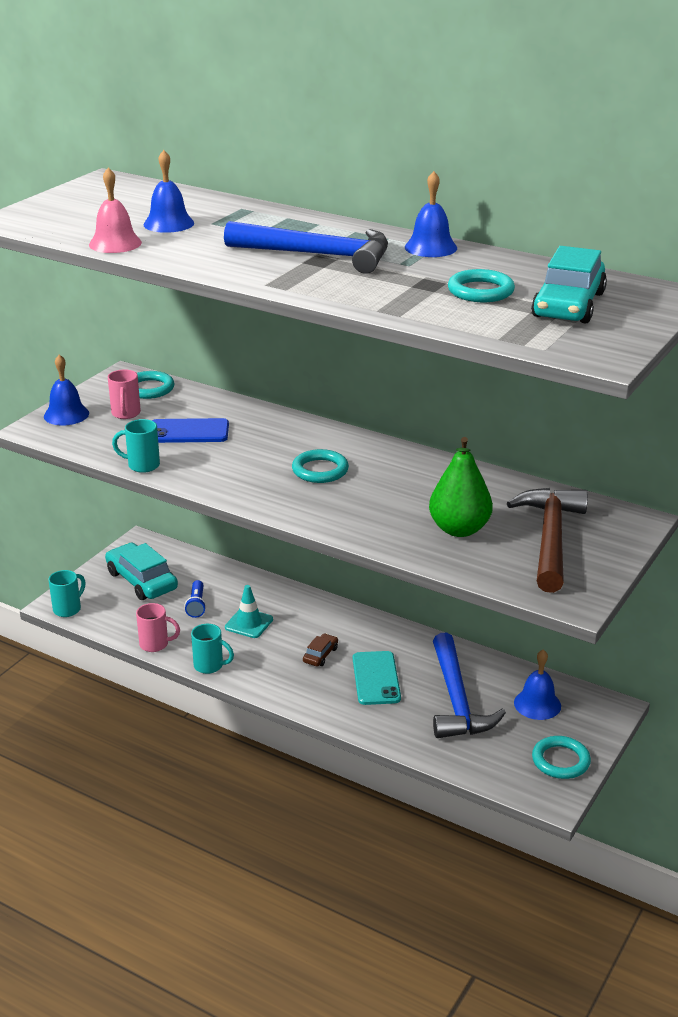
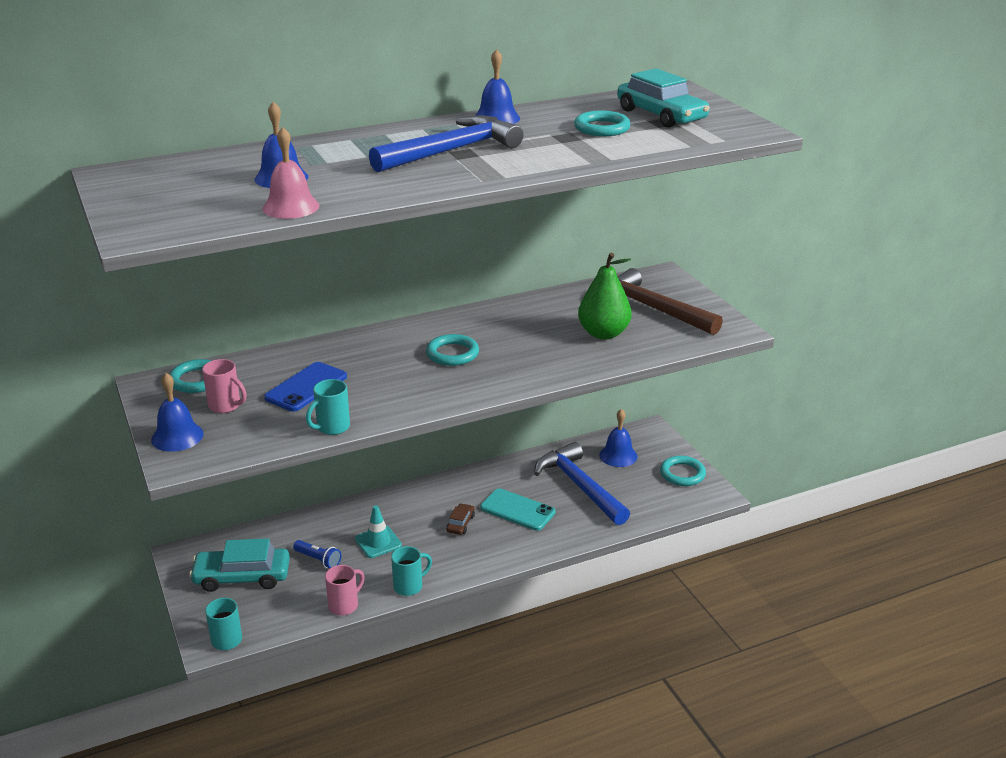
camera: 55 degrees left, 0 degrees up
brown car [303,633,338,666] -> brown car turned 45 degrees clockwise [446,503,475,535]
blue hammer [433,633,506,738] -> blue hammer turned 150 degrees counterclockwise [534,442,630,525]

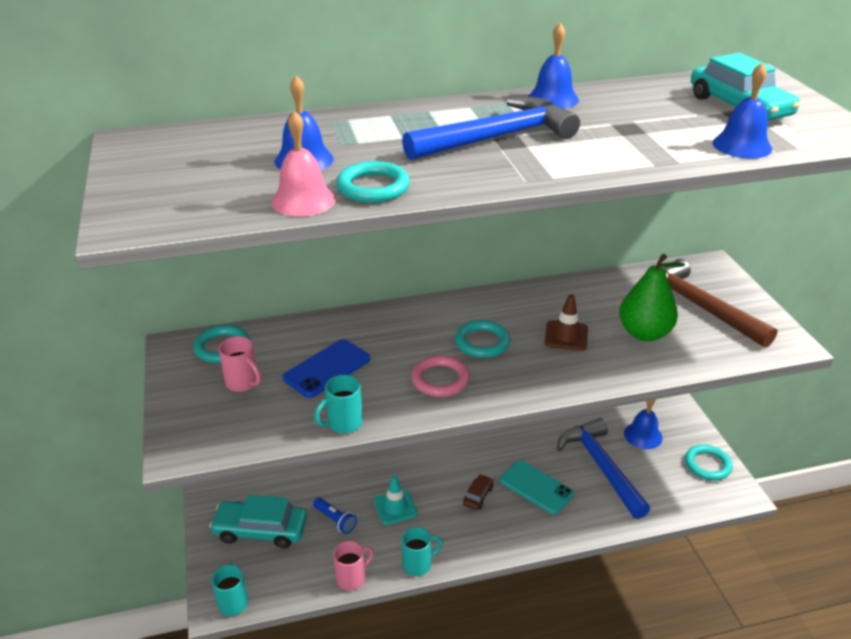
camera: 10 degrees right, 5 degrees up
blue bell [151,373,204,452] -> blue bell moved to [713,63,772,159]
turquoise ring [574,111,631,136] -> turquoise ring moved to [336,161,410,203]
none -> pink ring [411,355,470,397]
none -> brown traffic cone [544,294,588,351]

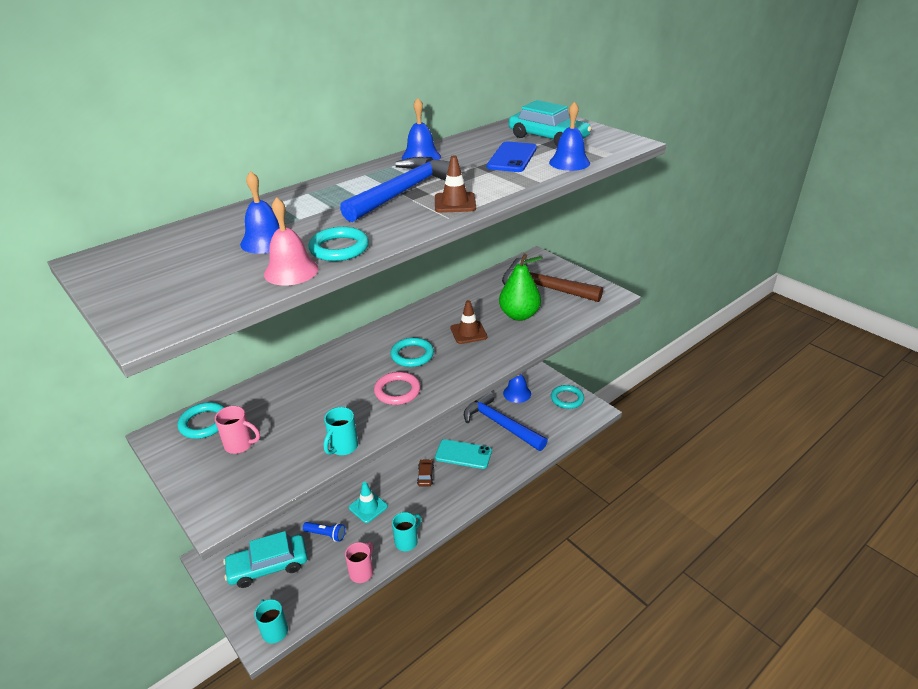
camera: 25 degrees left, 0 degrees up
blue phone [283,339,370,398] -> blue phone moved to [487,141,537,172]
none -> brown traffic cone [435,155,476,213]

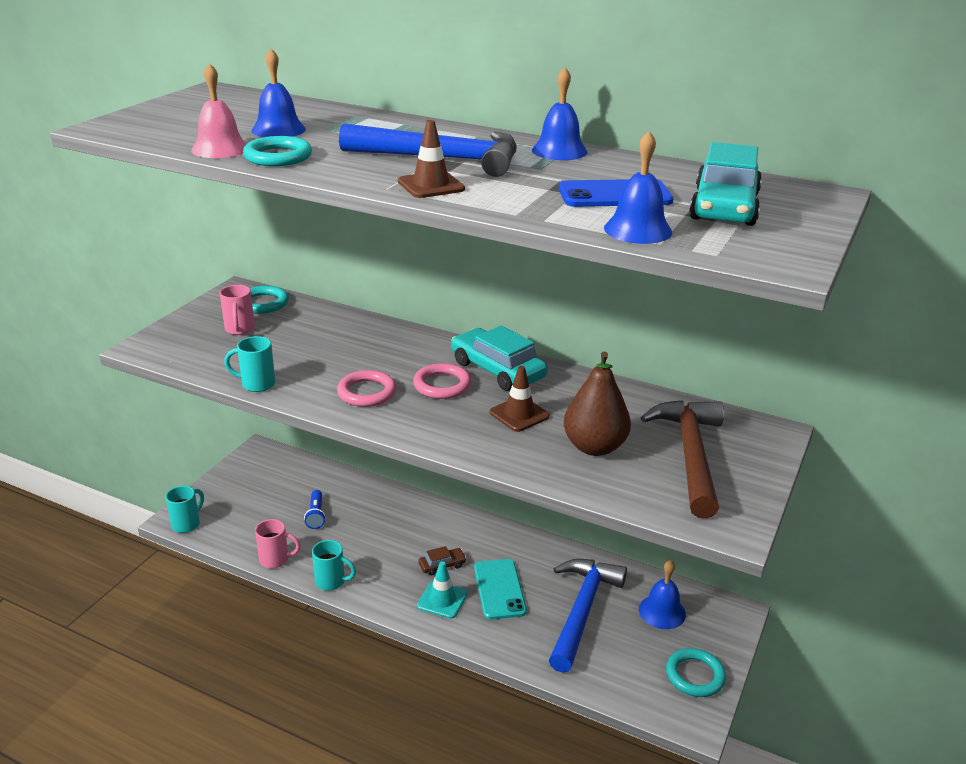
camera: 65 degrees right, 5 degrees down
turquoise car [223,531,307,588] -> turquoise car moved to [451,326,548,391]
turquoise traffic cone [349,482,388,523] -> turquoise traffic cone moved to [417,561,468,619]
turquoise ring [390,338,434,367] -> pink ring [413,363,472,399]
green pear [499,254,543,321] -> brown pear [564,351,631,456]

